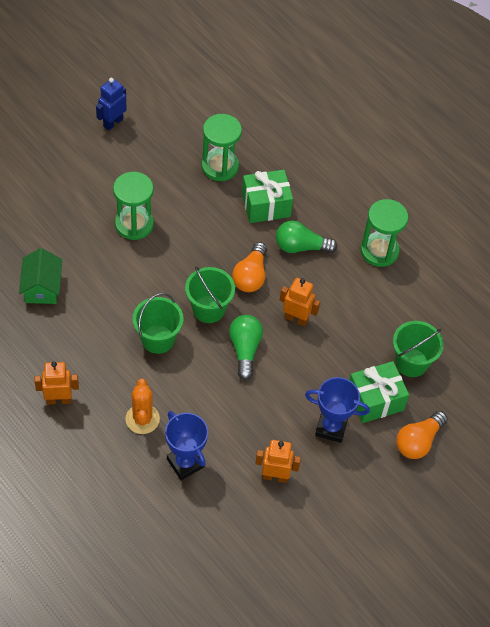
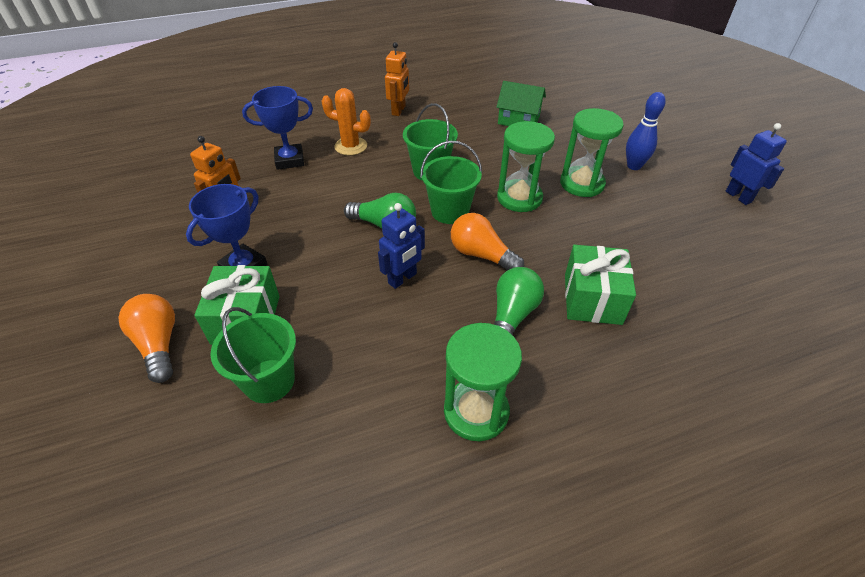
camera: 115 degrees right, 10 degrees down
green hourglass [201,114,242,181] -> green hourglass moved to [497,121,555,212]
orange robot [280,278,320,326] -> blue robot [378,203,425,289]
none -> blue bowling pin [626,92,666,170]

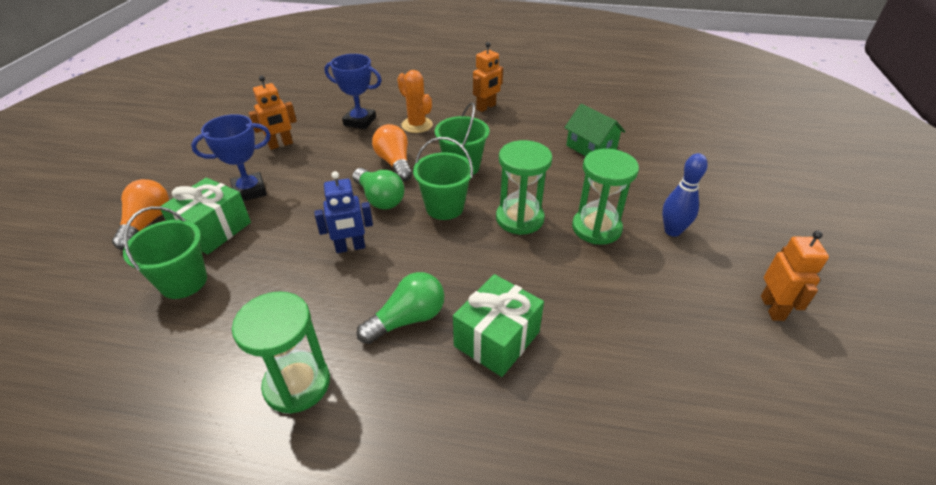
camera: 30 degrees right, 5 degrees down
orange light bulb [451,213,524,270] -> orange light bulb moved to [372,124,412,181]
blue robot [726,123,787,205] -> orange robot [761,231,829,321]

